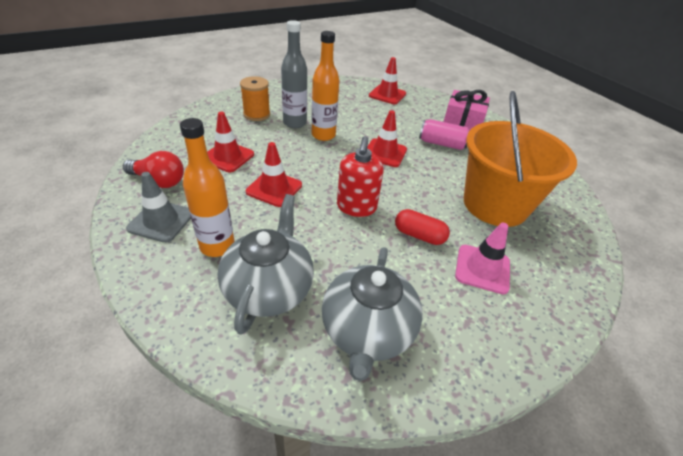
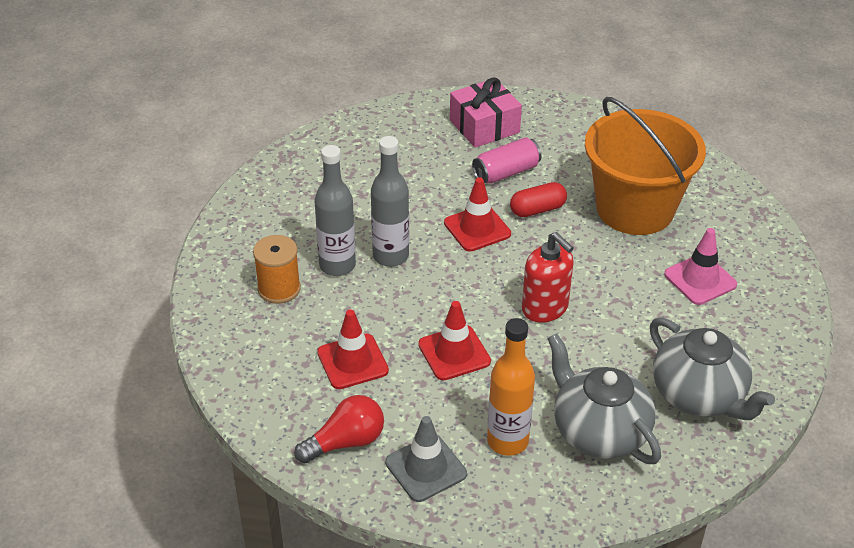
camera: 45 degrees left, 0 degrees up
orange bottle [312,31,339,141] -> grey bottle [371,136,409,267]
red traffic cone [369,57,406,104] -> none
red capsule [395,209,450,245] -> red capsule moved to [510,182,567,217]

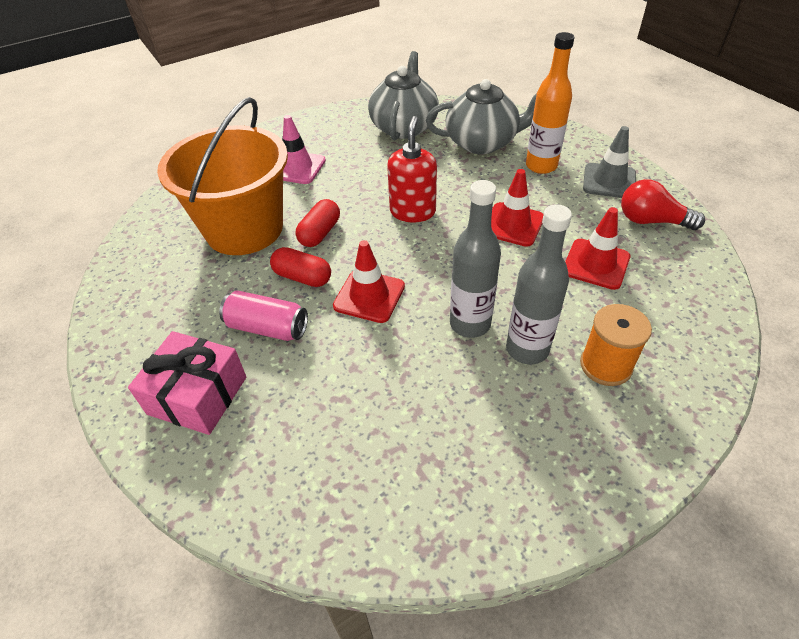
camera: 130 degrees left, 5 degrees up
grey teapot [547,333,661,464] -> grey teapot turned 105 degrees counterclockwise [426,79,537,154]
none -> red capsule [295,199,340,247]

